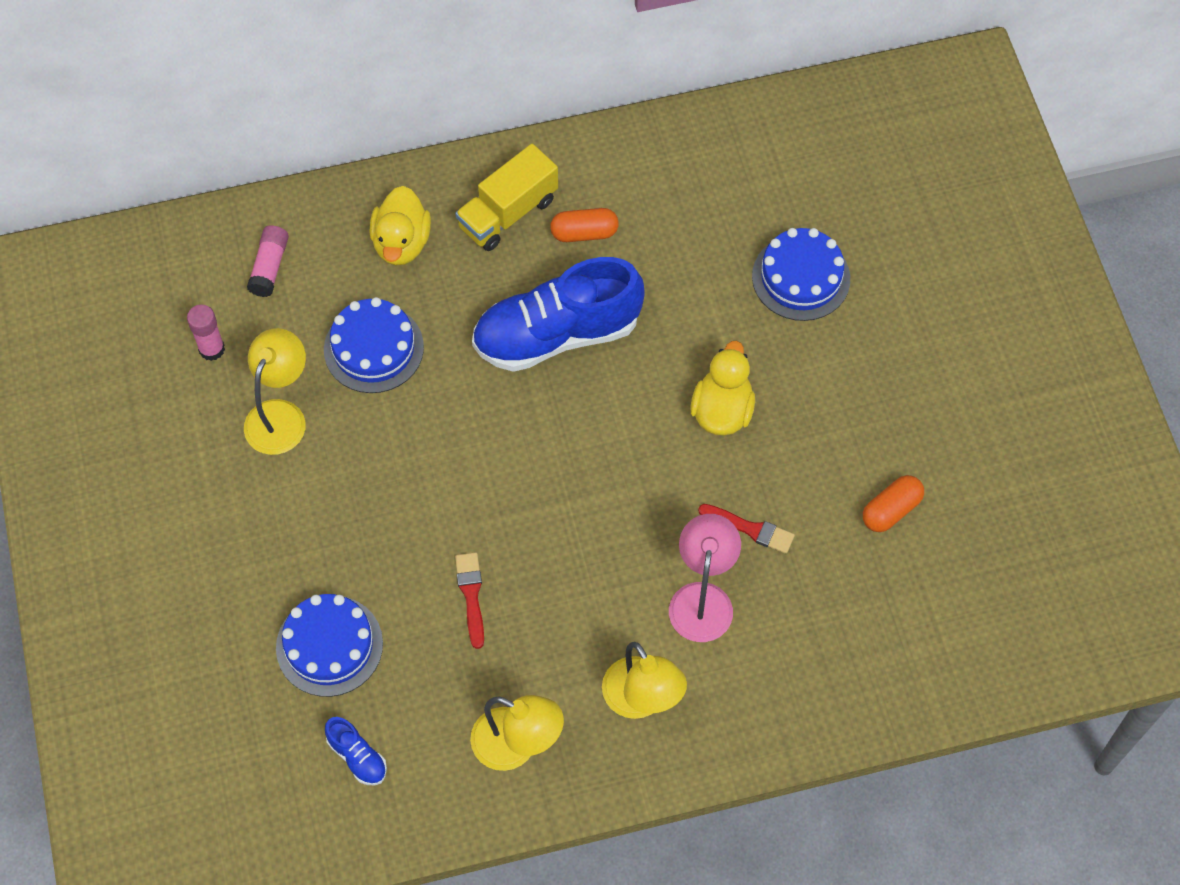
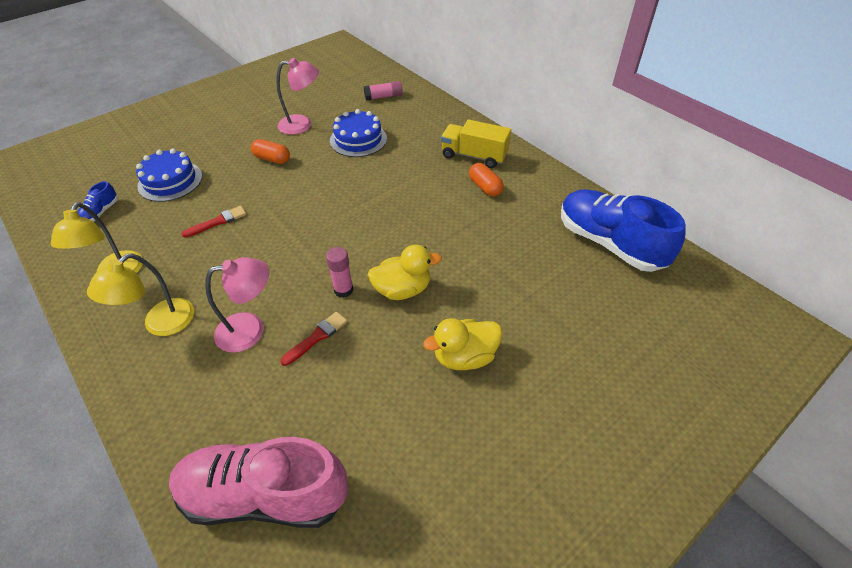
camera: 65 degrees right, 15 degrees down
pink glue stick [187,305,225,361] -> pink glue stick moved to [326,247,354,298]
yellow lamp [244,328,306,455] -> pink lamp [276,58,319,135]
yellow duck [370,186,431,266] -> yellow duck moved to [423,318,502,370]
blue shoe [472,257,645,372] -> blue shoe moved to [561,189,686,272]
red brush [698,504,795,554] -> red brush turned 135 degrees counterclockwise [280,312,347,366]
blue cake [752,228,850,321] -> none
orange capsule [863,475,924,532] -> orange capsule moved to [251,139,290,164]
none -> pink shoe [169,437,349,528]

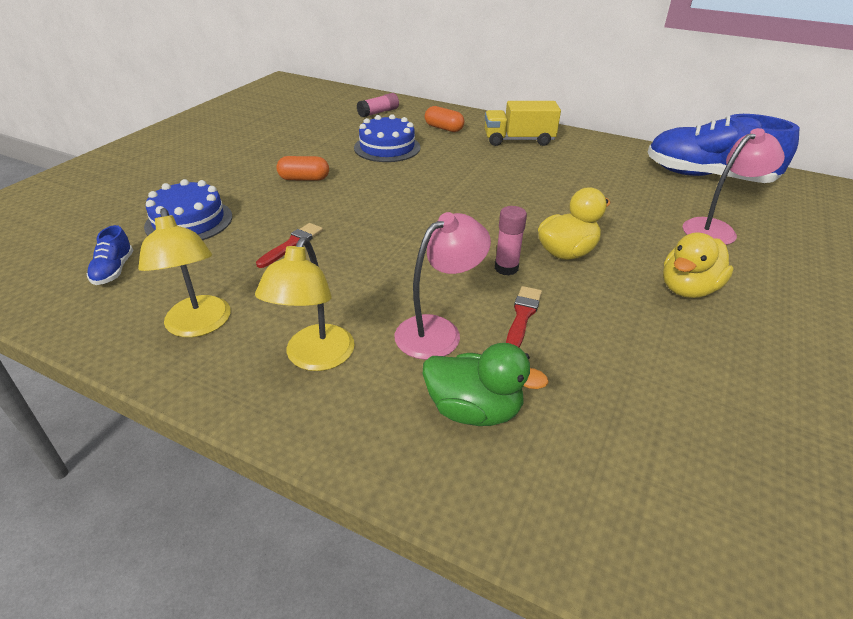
camera: 25 degrees left, 10 degrees down
pink shoe [169,437,349,528] -> none
pink lamp [276,58,319,135] -> pink lamp moved to [683,128,785,245]
orange capsule [469,163,504,196] -> orange capsule moved to [425,106,465,132]
none -> green duck [423,343,549,426]

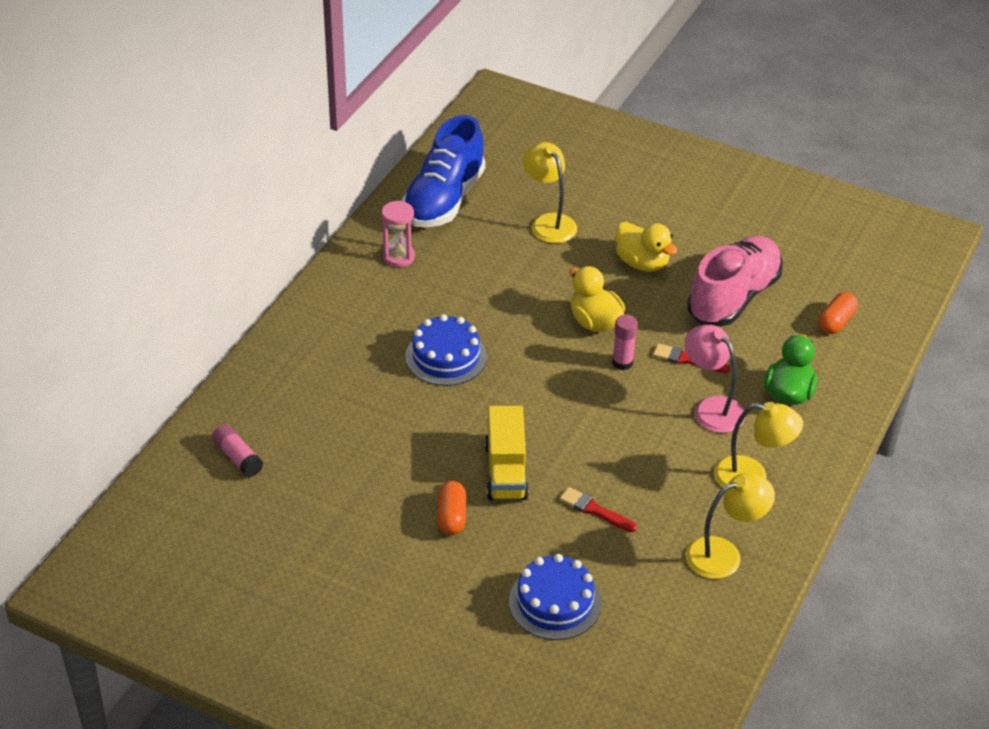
camera: 90 degrees left, 5 degrees up
blue shoe [87,225,133,285] -> none
blue cake [354,114,420,162] -> blue cake moved to [405,314,487,386]
orange capsule [425,106,465,132] -> orange capsule moved to [818,292,858,334]
yellow truck [485,101,561,146] -> yellow truck moved to [485,406,529,500]
pink lamp [683,128,785,245] -> yellow lamp [523,142,577,243]
none -> pink hourglass [382,201,415,267]
none -> pink shoe [687,236,783,327]

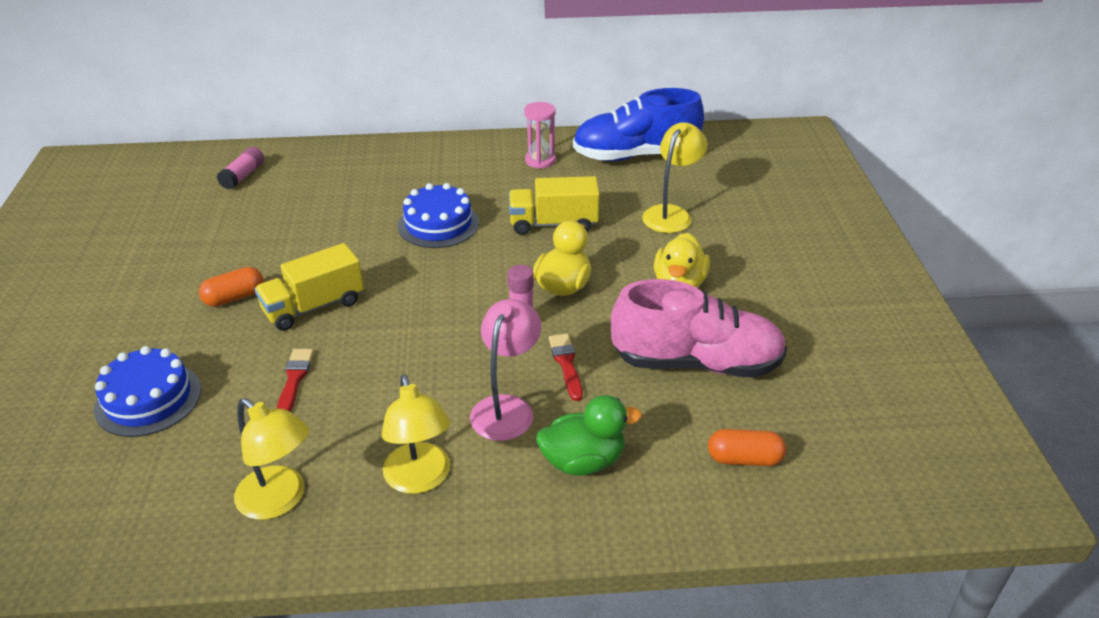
camera: 60 degrees right, 5 degrees down
none -> yellow truck [509,176,600,235]

